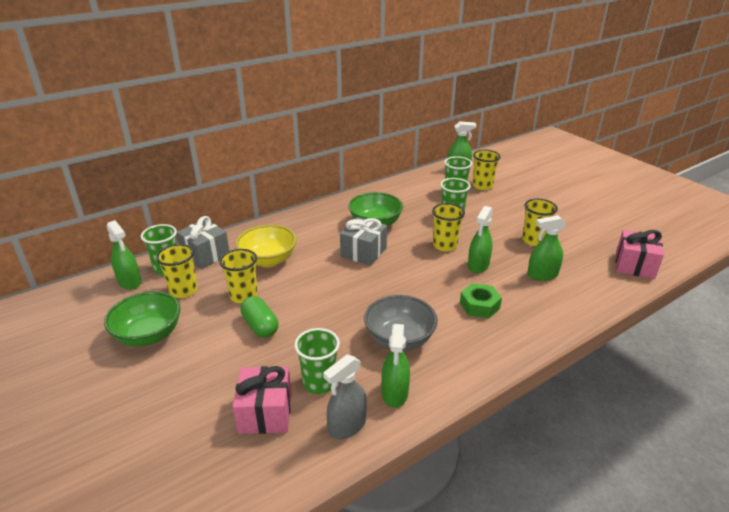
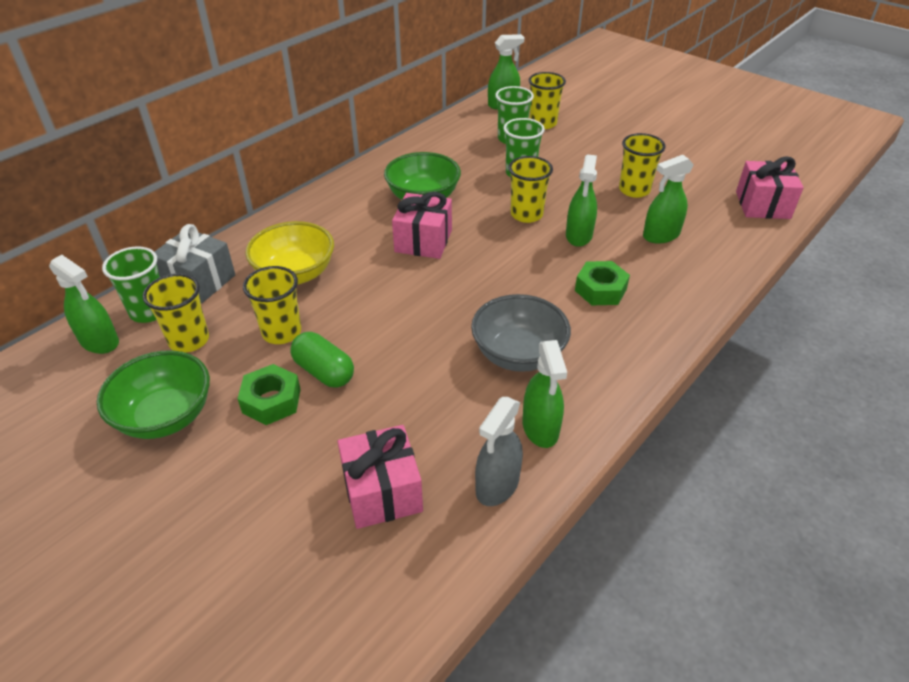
camera: 15 degrees left, 10 degrees up
green cup [294,328,340,394] -> none
grey gift [340,217,387,266] -> pink gift [392,192,452,259]
none -> green nut [237,364,301,425]

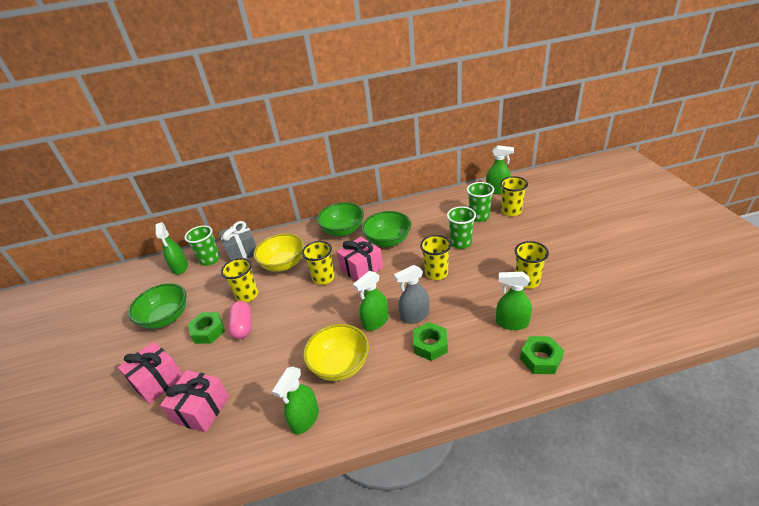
camera: 40 degrees right, 5 degrees down
yellow cup [143,274,209,353] -> yellow cup moved to [302,241,334,285]
green capsule [290,332,354,388] -> pink capsule [228,301,251,339]
grey bowl [471,294,571,372] -> yellow bowl [303,324,369,381]
grey spray bottle [475,397,523,506] -> grey spray bottle moved to [394,265,429,324]
green spray bottle [566,154,597,247] -> green spray bottle moved to [353,271,389,331]
pink gift [736,156,804,219] -> pink gift moved to [118,342,183,404]
none -> green bowl [317,202,364,237]
none -> green nut [520,336,564,374]

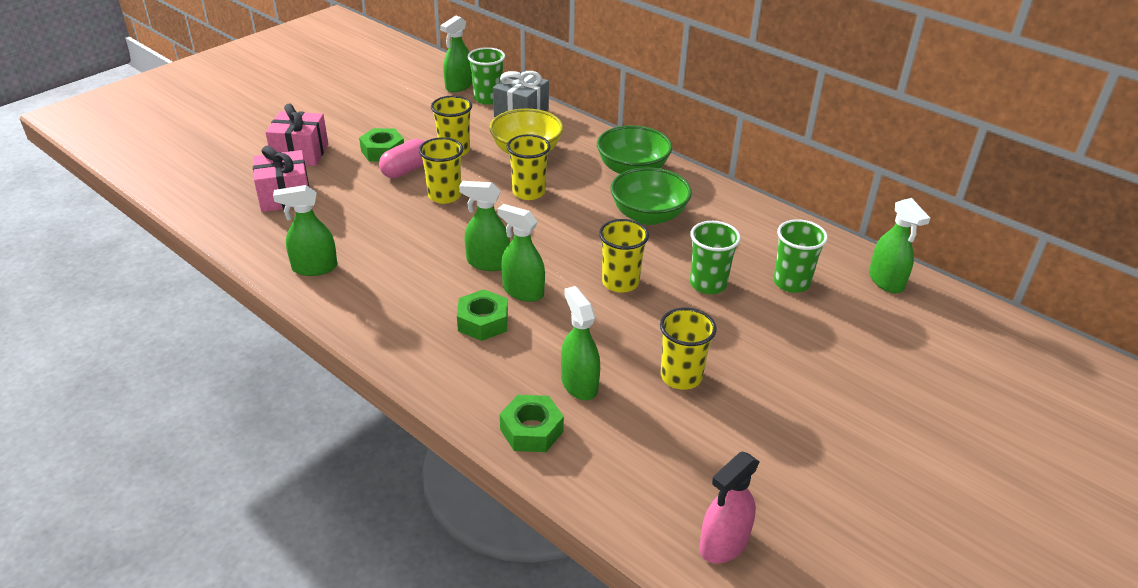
camera: 50 degrees right, 0 degrees up
green bowl [128,283,186,329] -> none
yellow bowl [303,324,369,381] -> none
pink gift [337,237,383,281] -> none
grey spray bottle [394,265,429,324] -> green spray bottle [497,204,545,302]
yellow cup [500,176,528,216] -> yellow cup moved to [419,137,464,204]
none -> pink spray bottle [699,452,760,564]

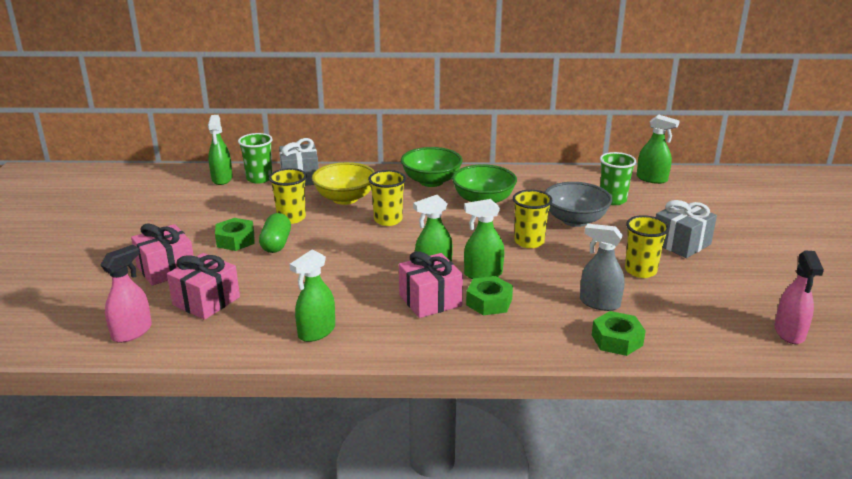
camera: 40 degrees left, 10 degrees down
pink capsule [379,139,425,178] -> green capsule [259,213,291,253]
yellow cup [419,137,464,204] -> none
green spray bottle [561,286,600,400] -> grey spray bottle [580,224,625,311]
green cup [690,221,741,294] -> grey bowl [545,182,612,227]
none -> pink spray bottle [101,245,152,343]
none -> pink gift [399,251,463,318]
none -> grey gift [656,200,717,258]

